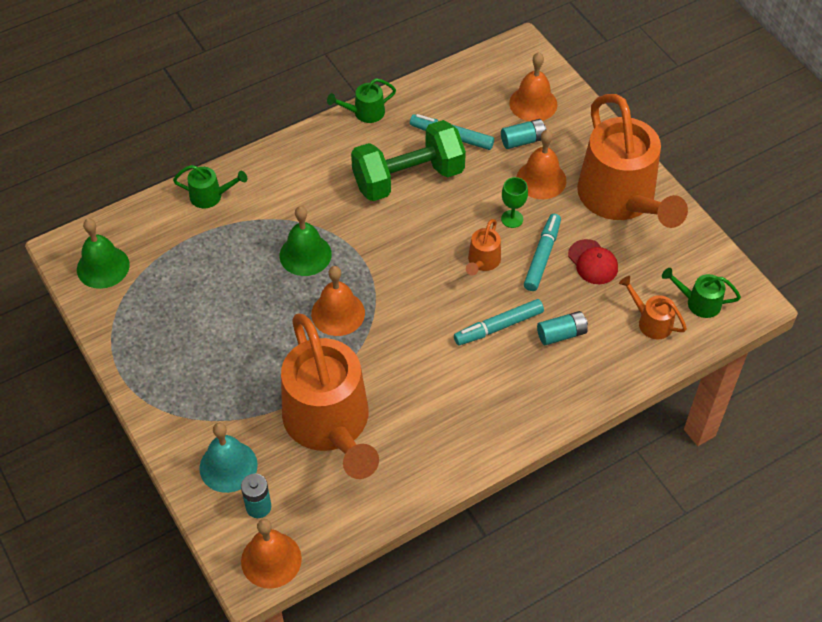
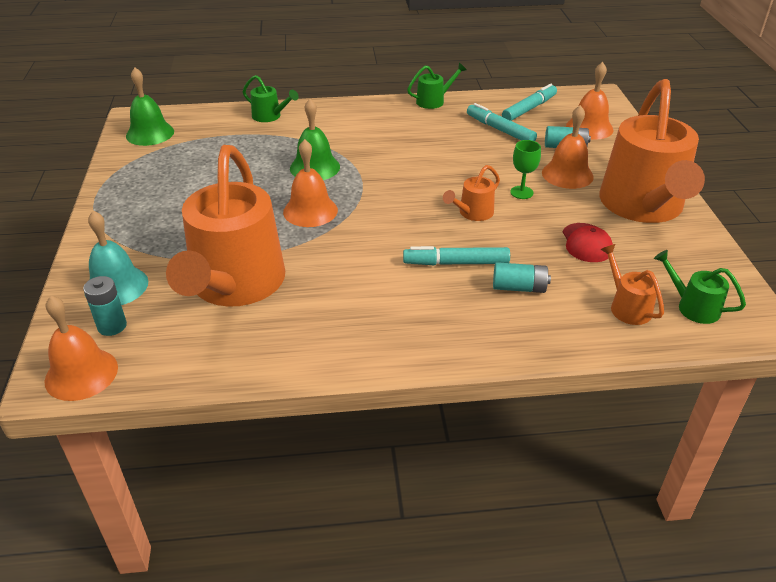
camera: 25 degrees right, 15 degrees down
green watering can [327,78,396,123] -> green watering can turned 150 degrees clockwise [407,63,467,109]
green dumbbell [351,120,466,201] -> none
turquoise marker [524,214,561,291] -> turquoise marker moved to [502,84,557,121]

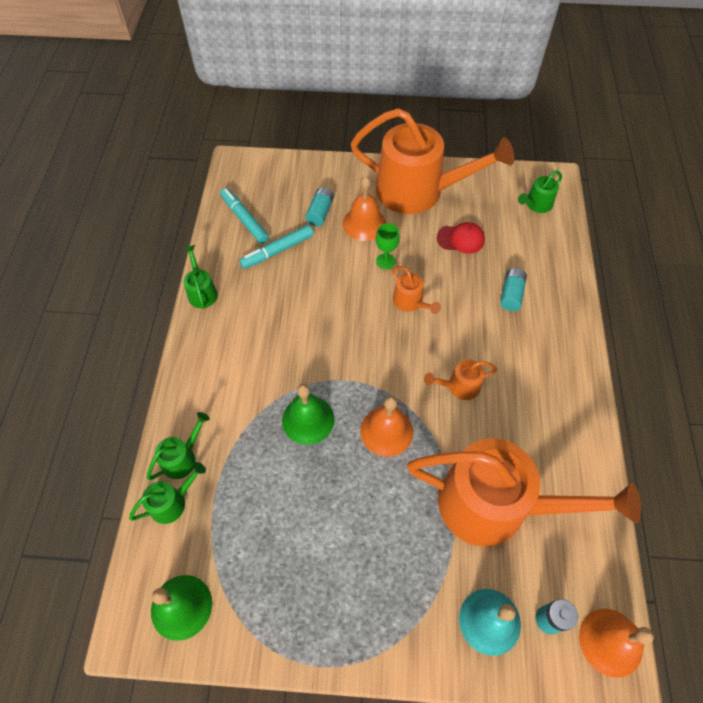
camera: 80 degrees left, 20 degrees up
turquoise marker [403,246,510,265] -> none
orange bell [566,62,613,140] -> none
orange watering can [600,244,664,325] -> orange watering can moved to [424,359,497,400]
none -> green watering can [129,462,206,524]

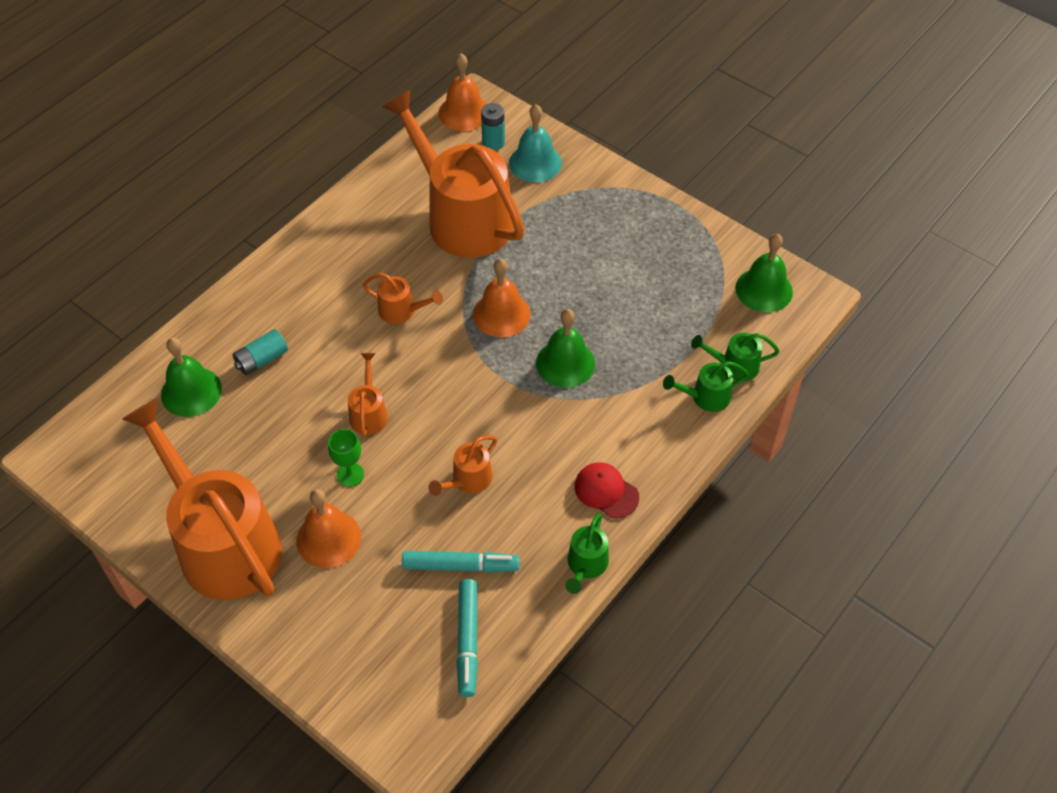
camera: 145 degrees left, 5 degrees down
turquoise battery [305,187,334,226] -> none
red cap [437,222,485,254] -> red cap moved to [574,462,639,518]
green watering can [518,170,562,213] -> none
none -> green bell [161,338,222,417]
none -> orange watering can [429,435,497,496]

